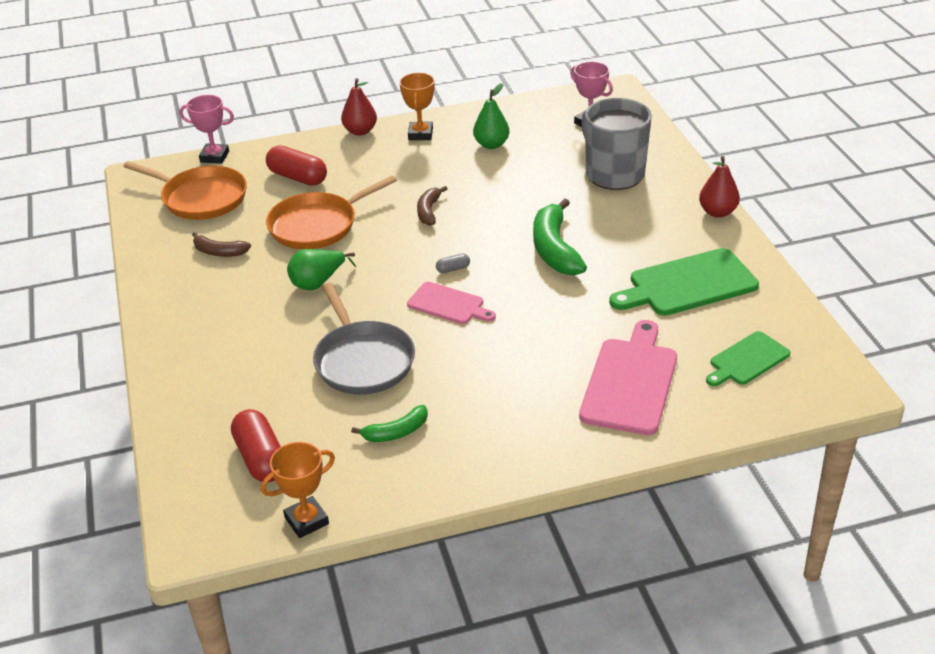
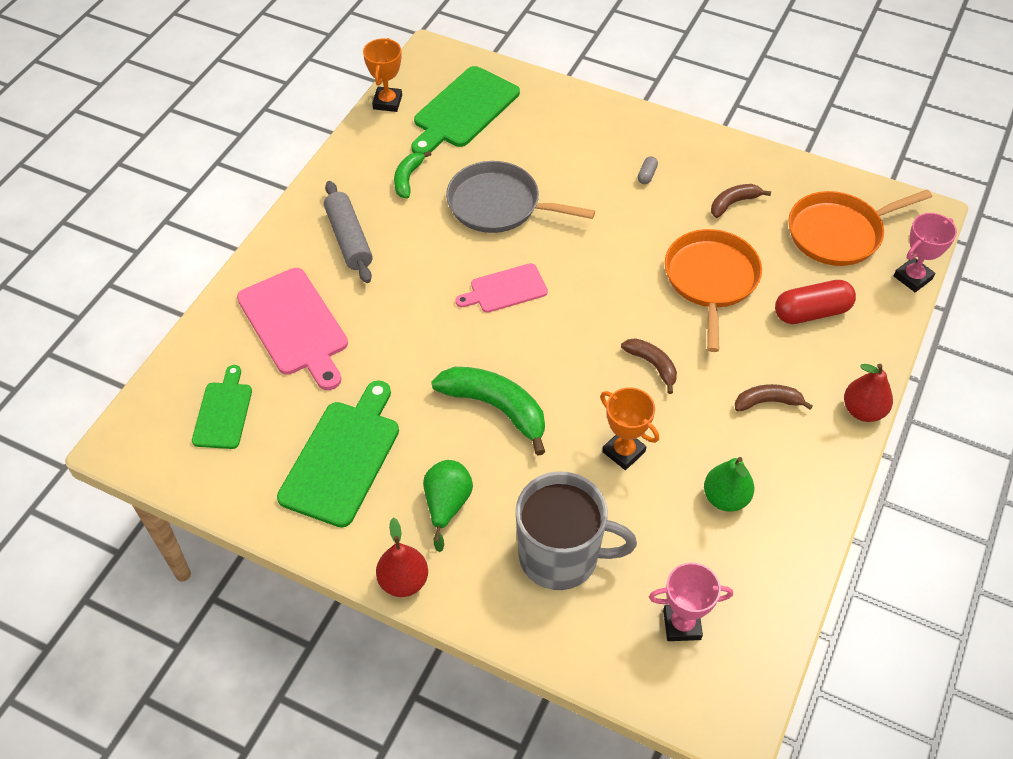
camera: 130 degrees right, 15 degrees up
red capsule [231,409,281,482] -> green cutting board [411,66,520,154]
green pear [287,249,356,290] -> green pear moved to [423,460,473,552]
orange trophy [399,73,435,140] -> orange trophy moved to [600,387,659,470]
grey capsule [436,254,470,273] -> grey capsule moved to [638,156,658,184]
none -> grey rolling pin [324,181,373,283]
none -> brown banana [735,384,813,412]

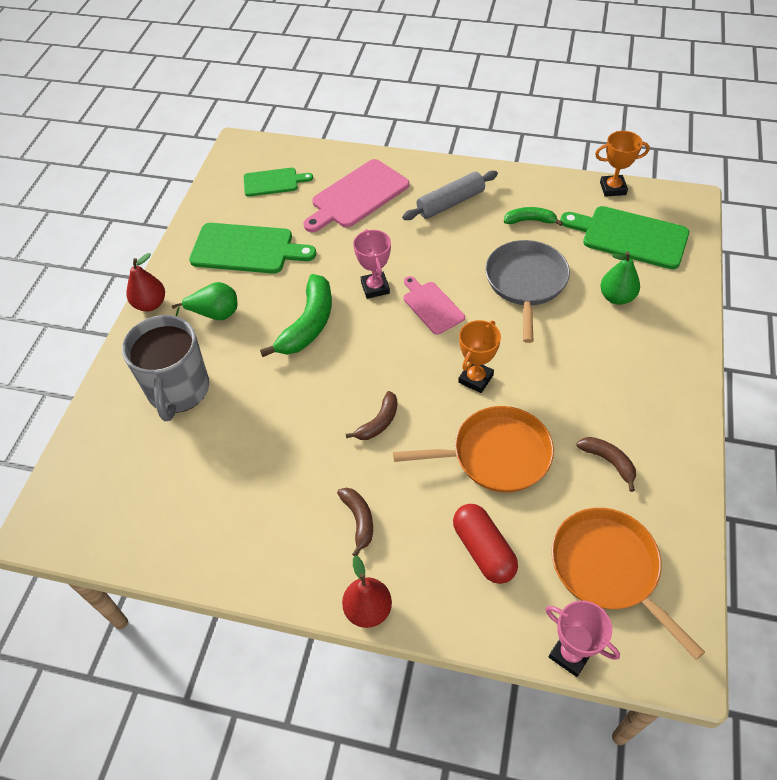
camera: 80 degrees right, 0 degrees up
orange trophy [600,387,659,470] -> orange trophy moved to [458,320,501,393]
grey capsule [638,156,658,184] -> none
pink trophy [649,563,733,641] -> pink trophy moved to [353,229,391,299]
green pear [704,457,754,512] -> green pear moved to [600,251,640,305]

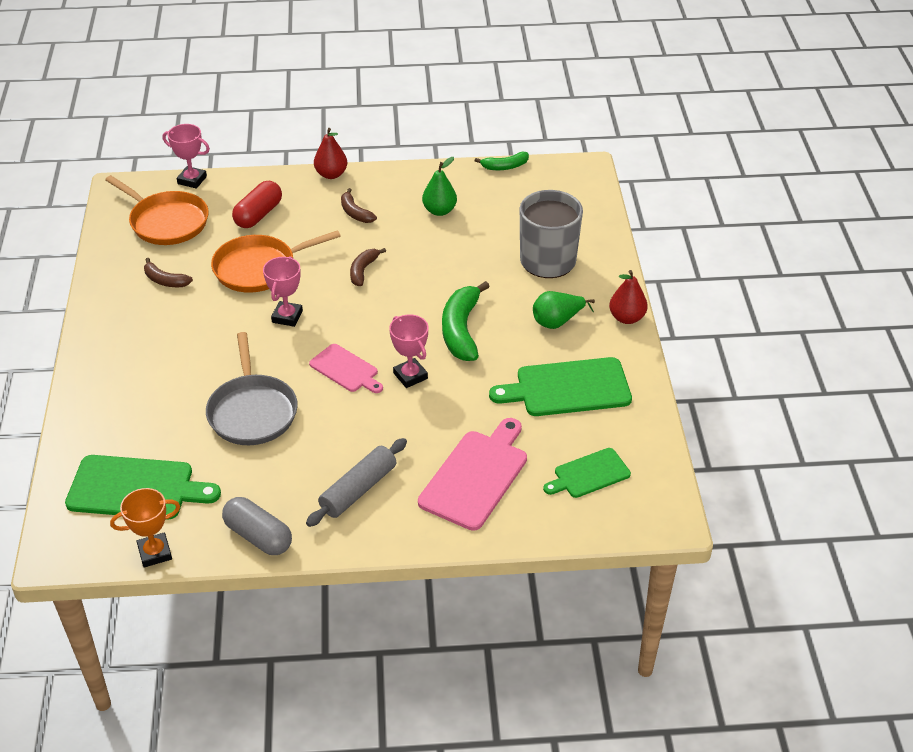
camera: 160 degrees right, 10 degrees down
red capsule [453,504,518,584] -> red capsule turned 75 degrees clockwise [232,181,282,228]
orange trophy [458,320,501,393] -> pink trophy [263,256,303,327]
green banana [504,207,563,226] -> green banana moved to [475,152,529,170]
green pear [600,251,640,305] -> green pear moved to [422,157,457,216]
none -> grey capsule [222,497,292,555]

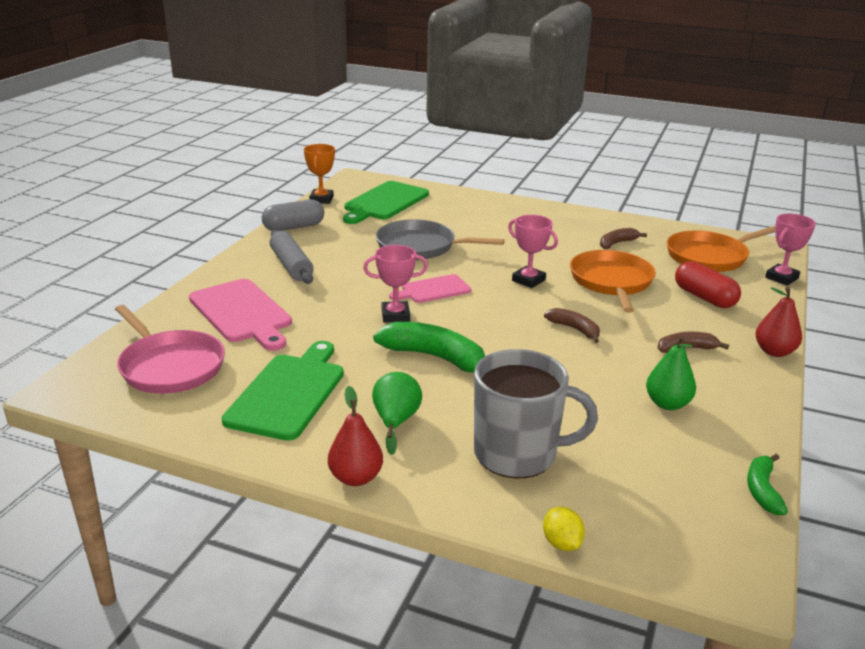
camera: 115 degrees right, 15 degrees down
green cutting board [543,448,631,498] -> pink pan [115,305,225,394]
none -> yellow lemon [543,507,585,551]

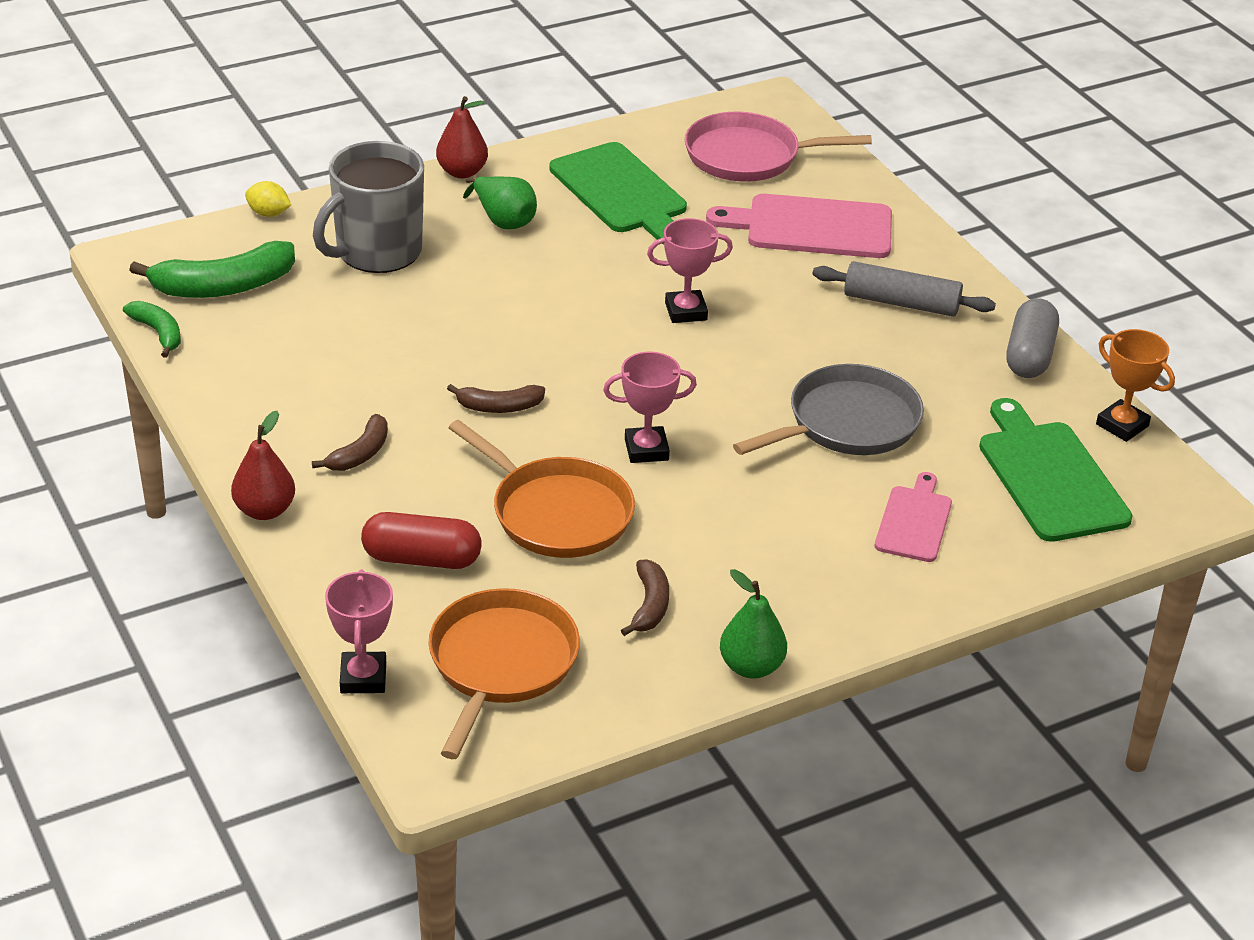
camera: 130 degrees right, 10 degrees up
pink trophy [363,245,428,323] -> pink trophy turned 45 degrees clockwise [647,218,733,323]
green banana [373,322,485,372] -> green banana moved to [129,241,295,298]
pink cutting board [389,274,471,303] -> pink cutting board moved to [875,472,952,562]
green pear [646,336,696,410] -> green pear moved to [720,569,787,679]

